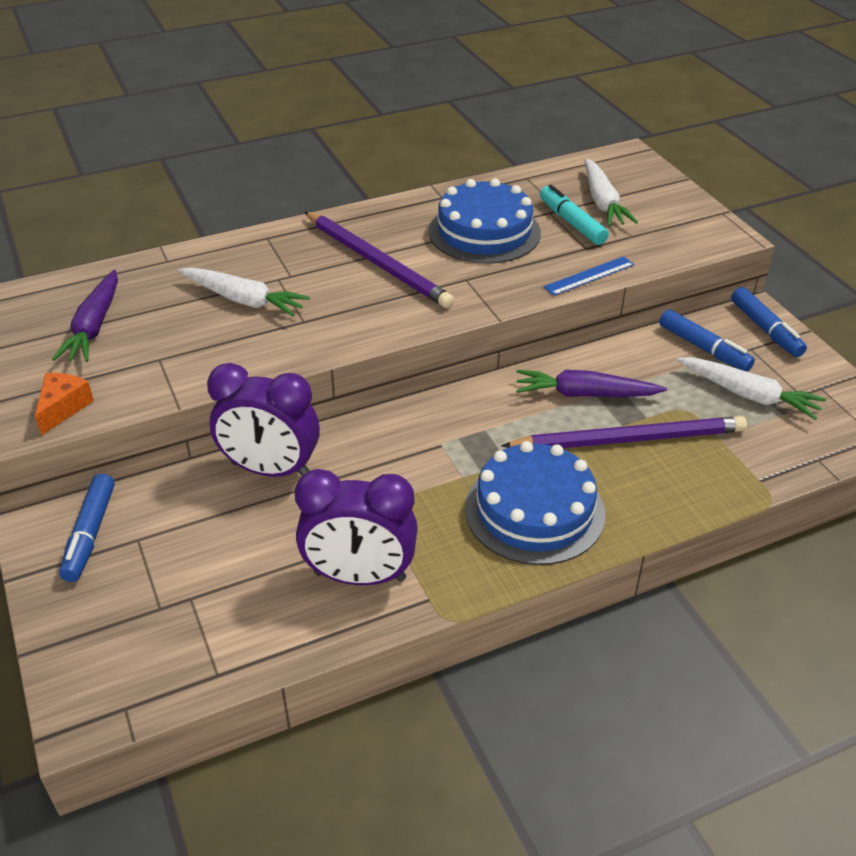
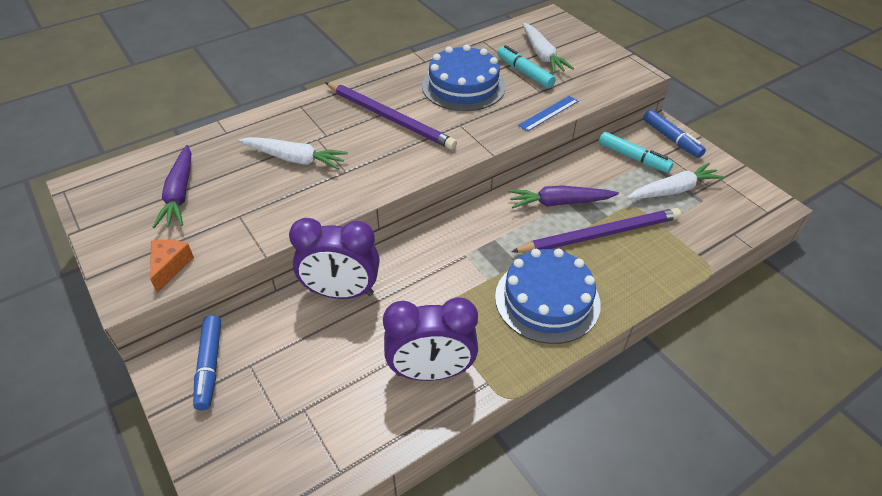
camera: 10 degrees left, 5 degrees up
blue marker [659,309,755,372] -> turquoise marker [599,132,673,173]
white carrot [677,357,826,420] -> white carrot turned 45 degrees counterclockwise [627,163,724,199]

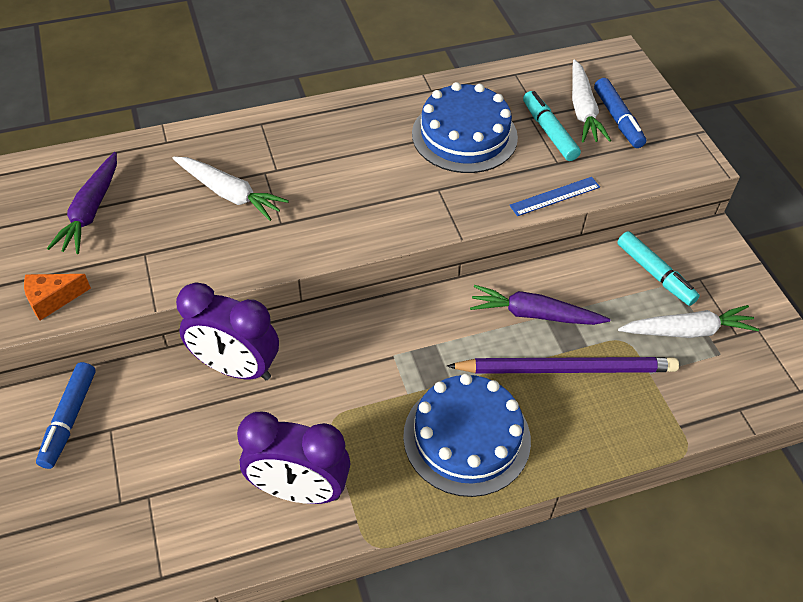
camera: 15 degrees right, 5 degrees up
orange cheese [150,239,194,293] -> orange cheese turned 135 degrees counterclockwise [24,274,91,320]
purple pencil [325,82,457,150] -> none
blue marker [643,109,706,158] -> blue marker moved to [594,78,646,148]

